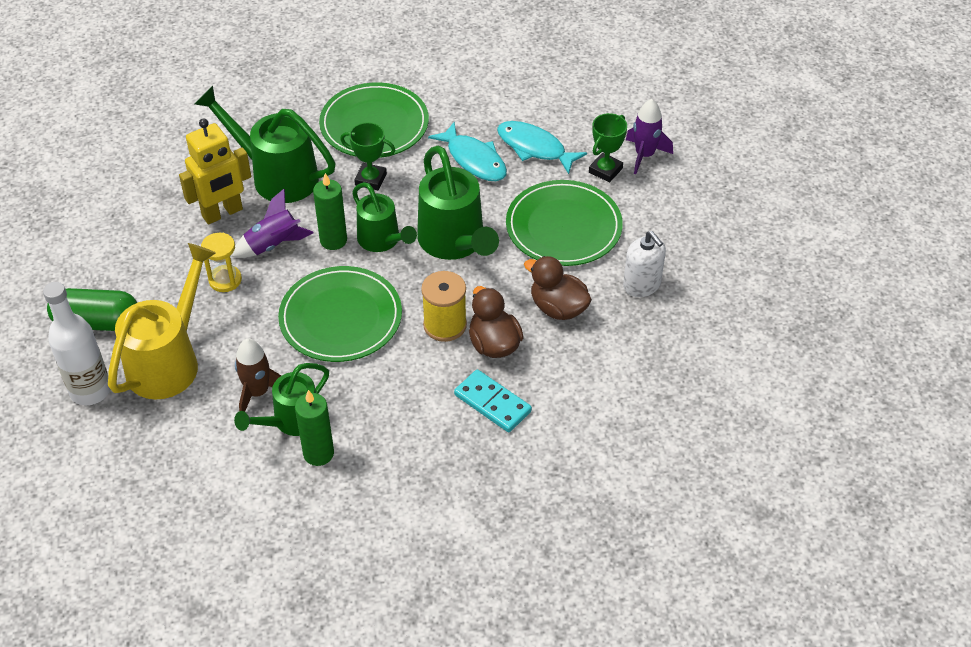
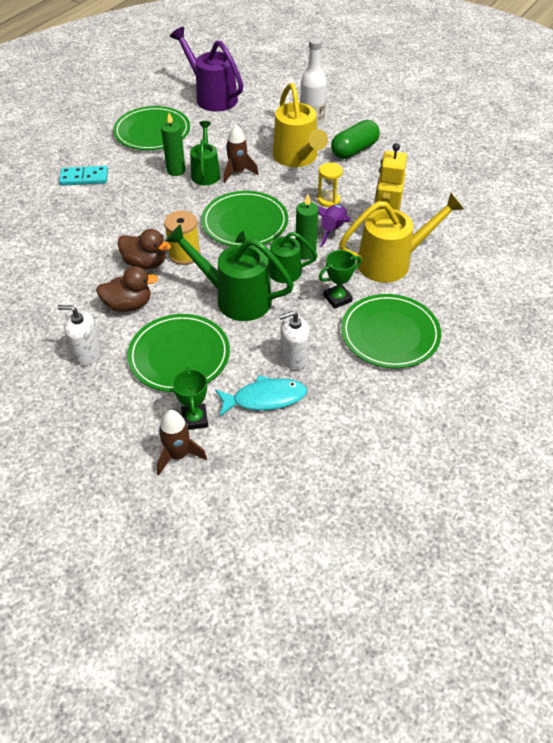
camera: 135 degrees right, 0 degrees up
green watering can [195,86,335,203] -> yellow watering can [339,193,464,283]
turquoise fish [428,122,507,181] -> white soap dispenser [279,311,310,370]
turquoise domino [454,369,532,432] -> turquoise domino moved to [59,166,108,186]
purple rocket [626,99,673,174] -> brown rocket [157,410,207,475]
none -> green plate [113,106,190,150]
none -> purple watering can [170,27,243,112]

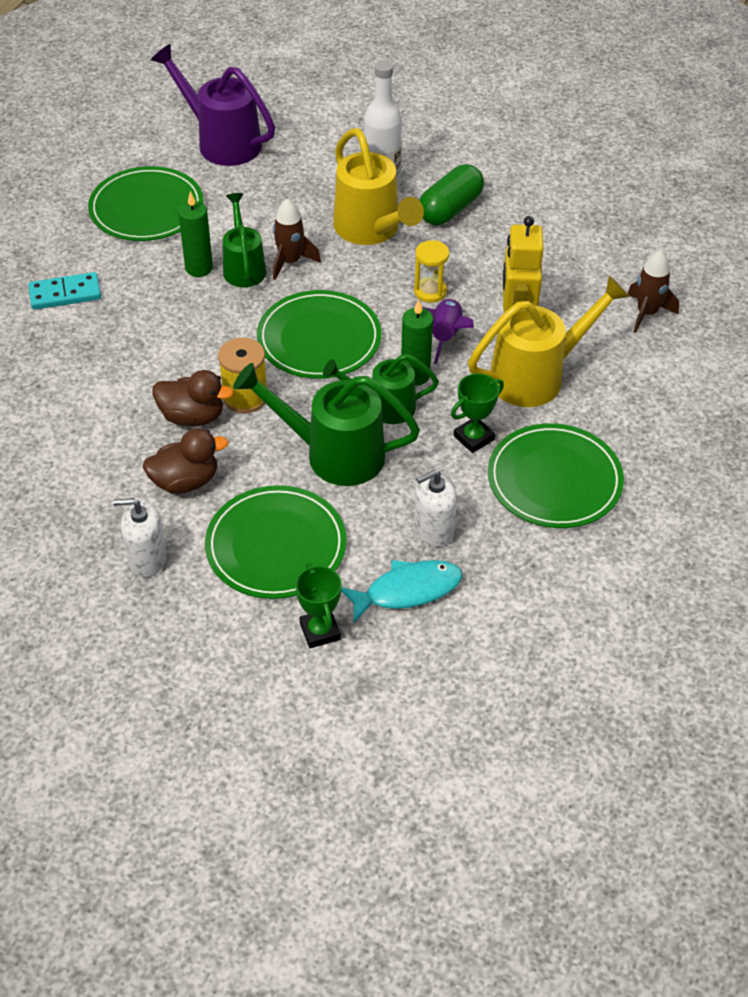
camera: 10 degrees left, 0 degrees up
brown rocket [157,410,207,475] -> brown rocket moved to [628,250,679,333]

